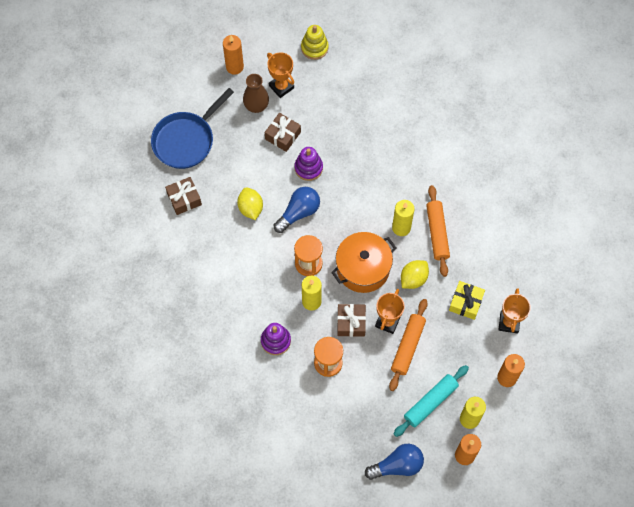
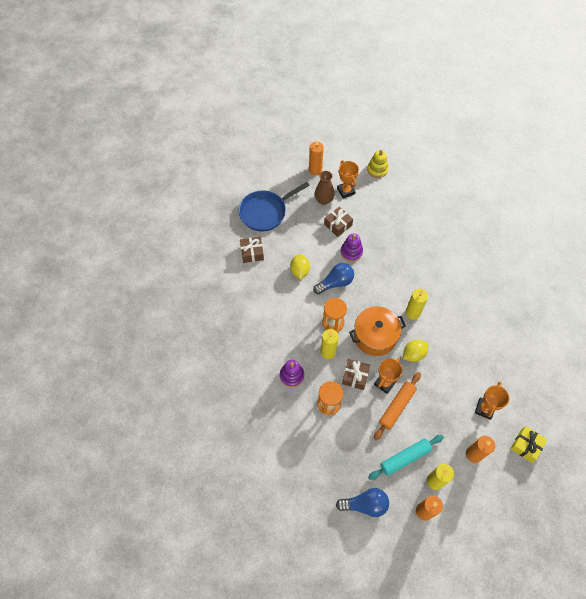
camera: 15 degrees right, 5 degrees down
orange rolling pin [426,185,450,277] -> none
yellow gift [449,281,485,320] -> yellow gift moved to [510,426,547,463]

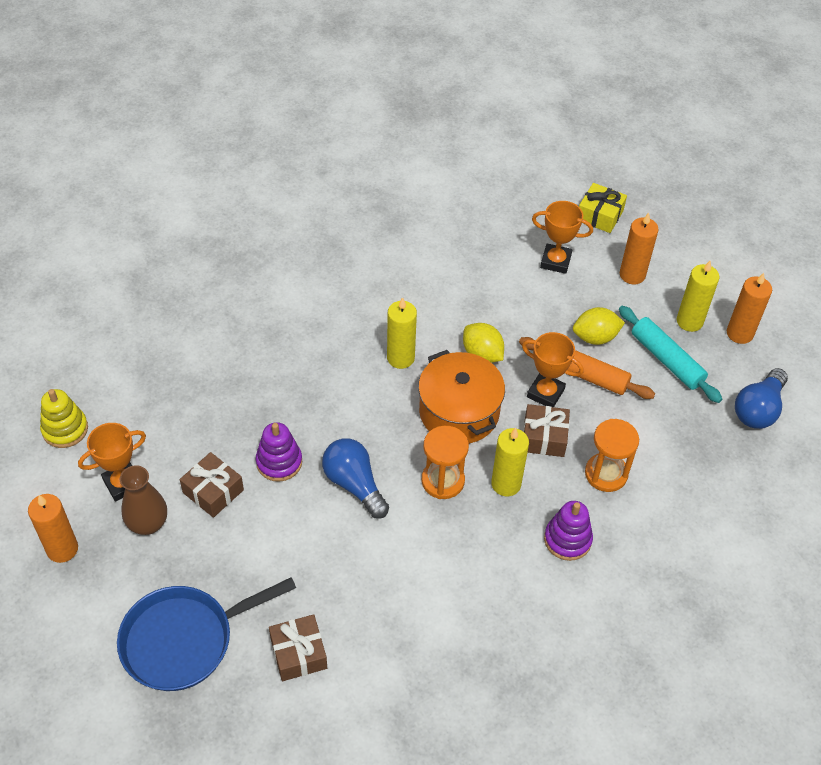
camera: 100 degrees left, 10 degrees down
blue pan [239,182,310,232] -> blue pan turned 105 degrees clockwise [117,577,296,691]
yellow lemon [290,254,310,280] -> yellow lemon moved to [573,307,625,345]
blue light bulb [336,488,389,517] -> blue light bulb turned 135 degrees counterclockwise [735,368,788,429]

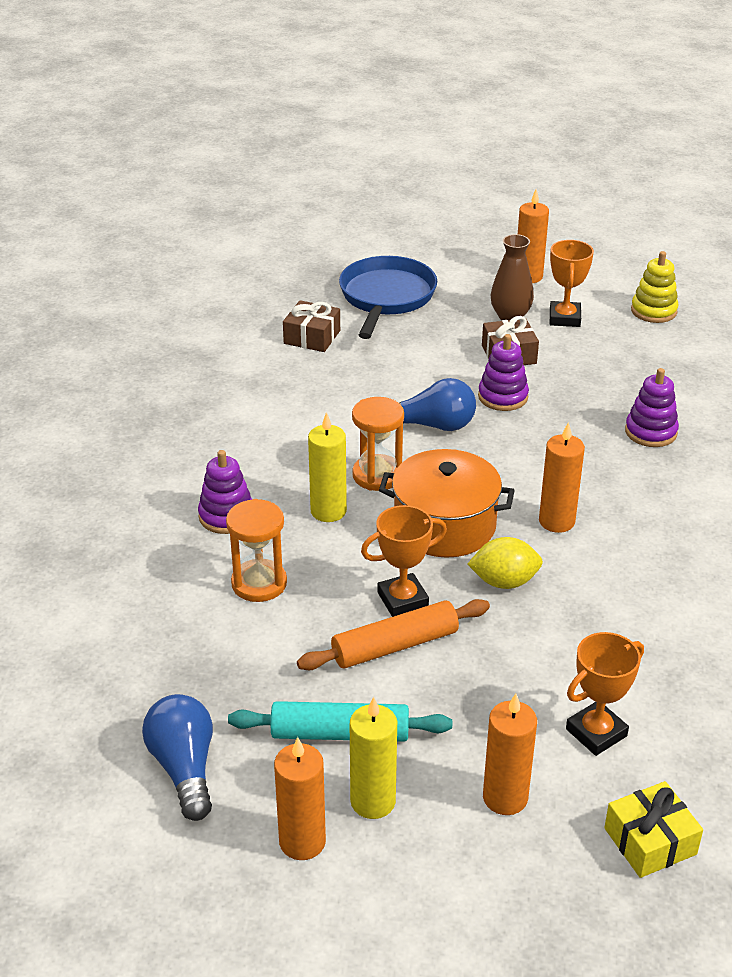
camera: 130 degrees right, 15 degrees down
yellow candle [387,297,417,369] -> orange candle [539,422,585,533]
brown gift [523,404,570,457] -> none
yellow lemon [573,307,625,345] -> none
none -> purple stacking toy [625,368,679,447]

